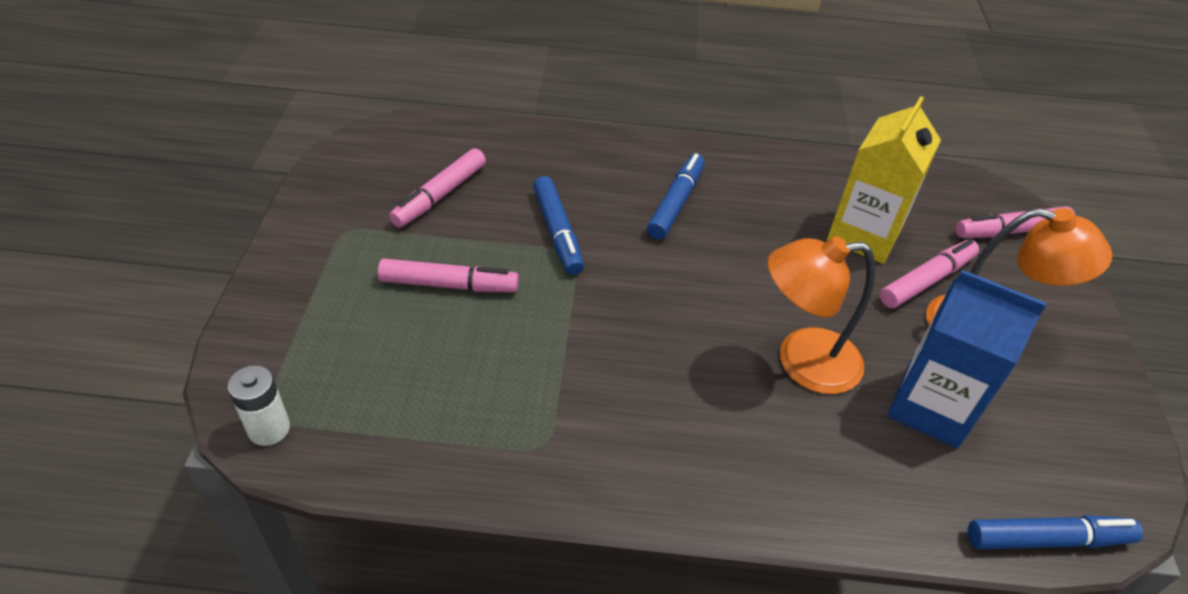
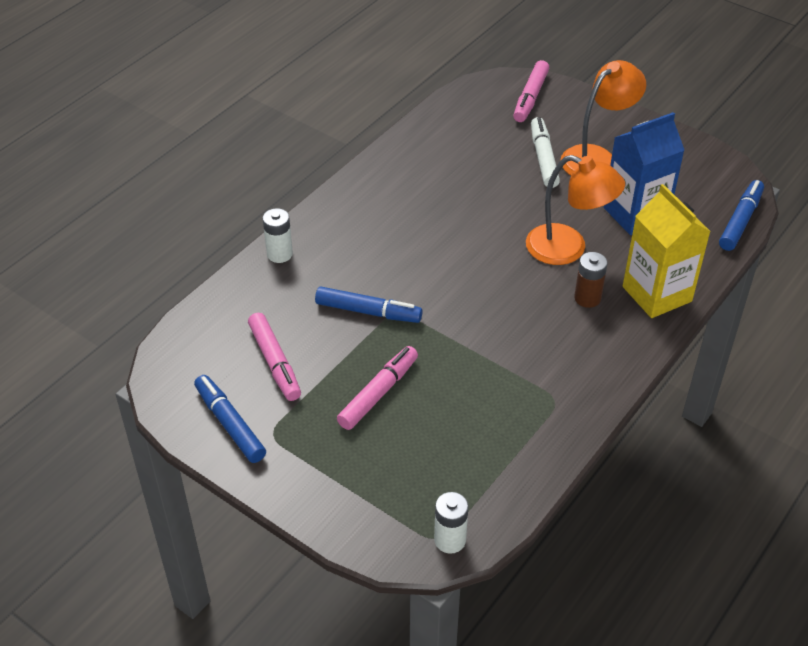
camera: 55 degrees left, 0 degrees up
blue marker [647,153,705,240] -> blue marker moved to [194,375,266,463]
orange lamp [768,236,875,394] -> orange lamp turned 90 degrees counterclockwise [526,155,625,265]
yellow carton [827,96,941,264] -> yellow carton moved to [623,184,711,318]
pink marker [880,239,979,308] -> white marker [531,117,560,188]
none -> white battery [263,208,293,263]
none -> brown battery [574,252,607,308]

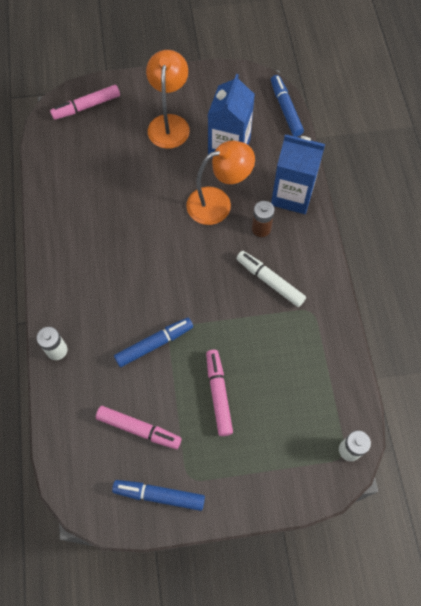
camera: 45 degrees left, 20 degrees up
pink marker [513,60,549,122] -> pink marker turned 90 degrees clockwise [50,85,120,120]
white marker [531,117,560,188] -> white marker moved to [236,251,306,307]
yellow carton [623,184,711,318] -> blue carton [271,135,325,214]

